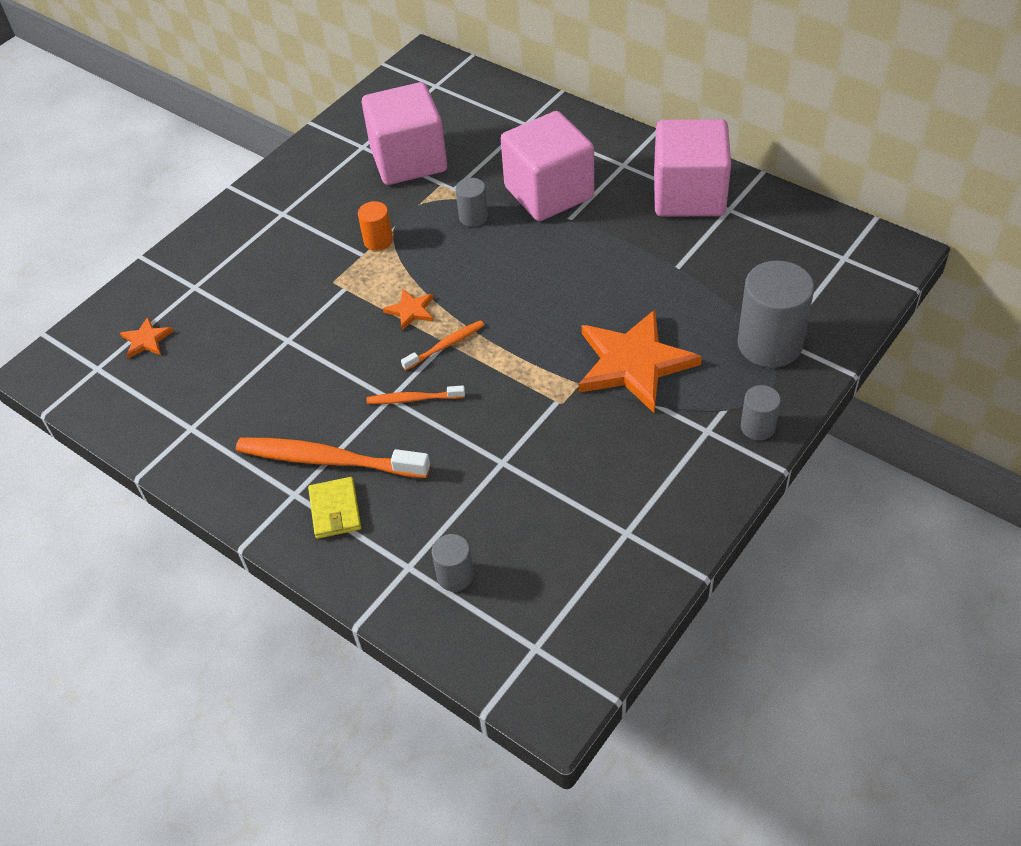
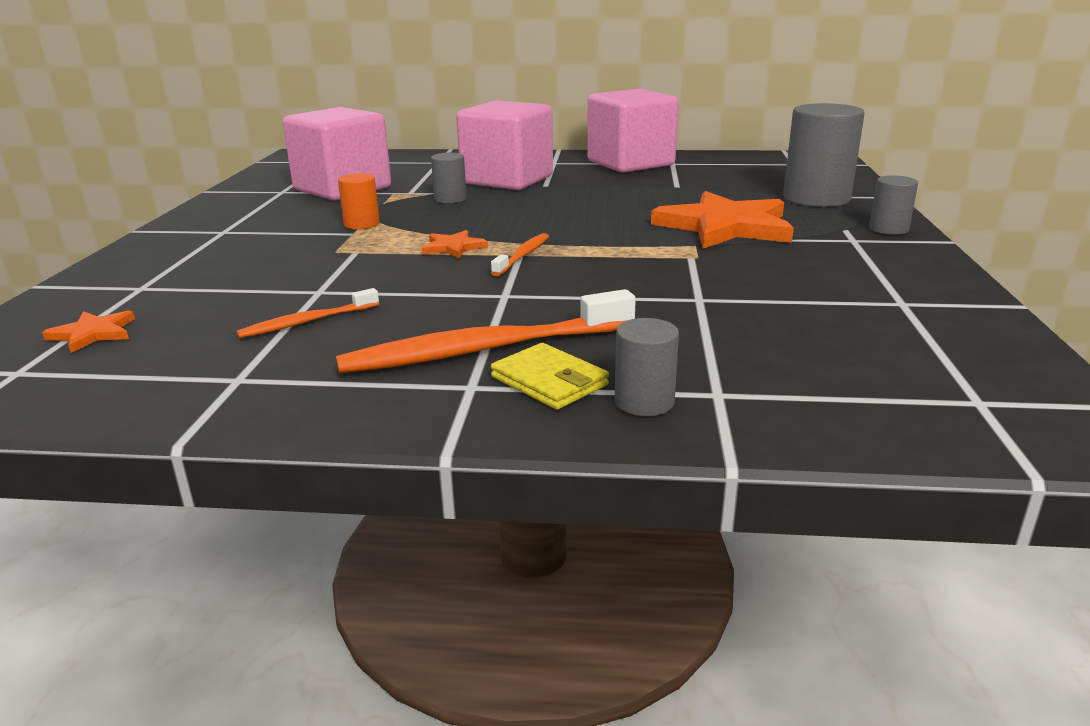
camera: 35 degrees left, 25 degrees down
orange toothbrush [367,386,465,404] -> orange toothbrush moved to [236,288,379,338]
grey cylinder [432,534,474,592] -> grey cylinder moved to [615,318,679,416]

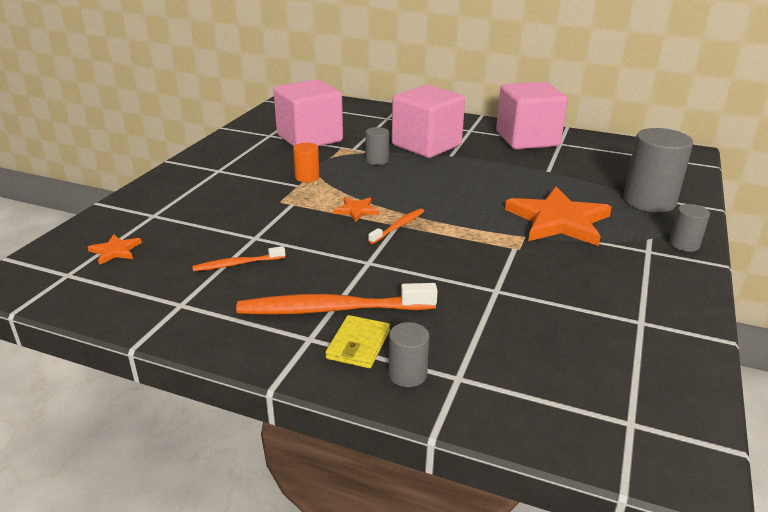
camera: 15 degrees right, 5 degrees up
yellow wallet [491,343,609,410] -> yellow wallet turned 45 degrees clockwise [325,315,390,368]

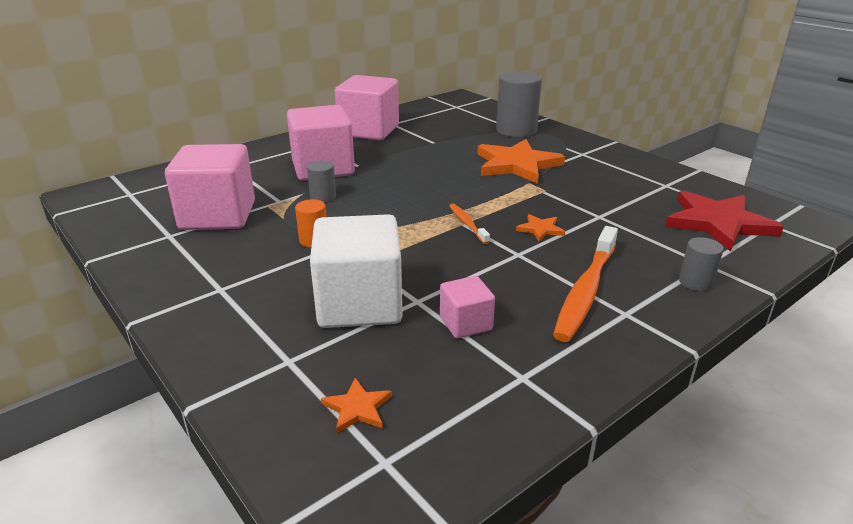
camera: 60 degrees left, 0 degrees up
orange toothbrush [192,246,285,271] -> pink cube [440,276,495,339]
yellow wallet [325,315,390,368] -> none
orange star [333,197,379,222] -> orange star moved to [516,214,565,241]
grey cylinder [669,204,710,252] -> none
none -> white cube [310,214,403,328]
none -> red star [665,190,784,252]

